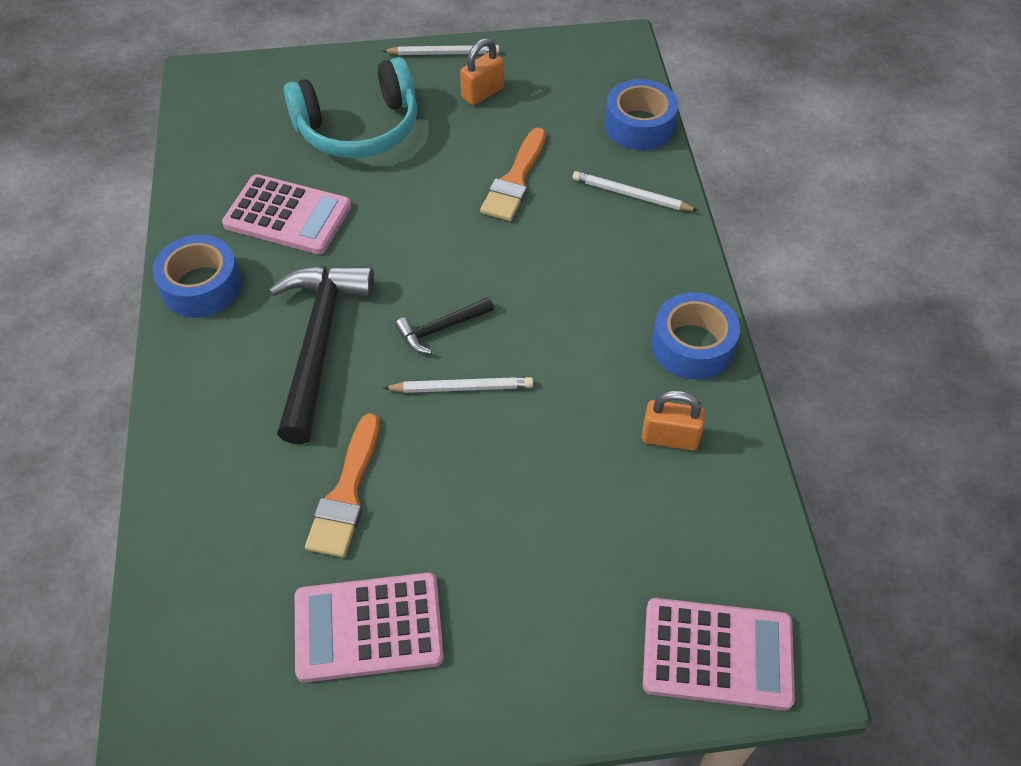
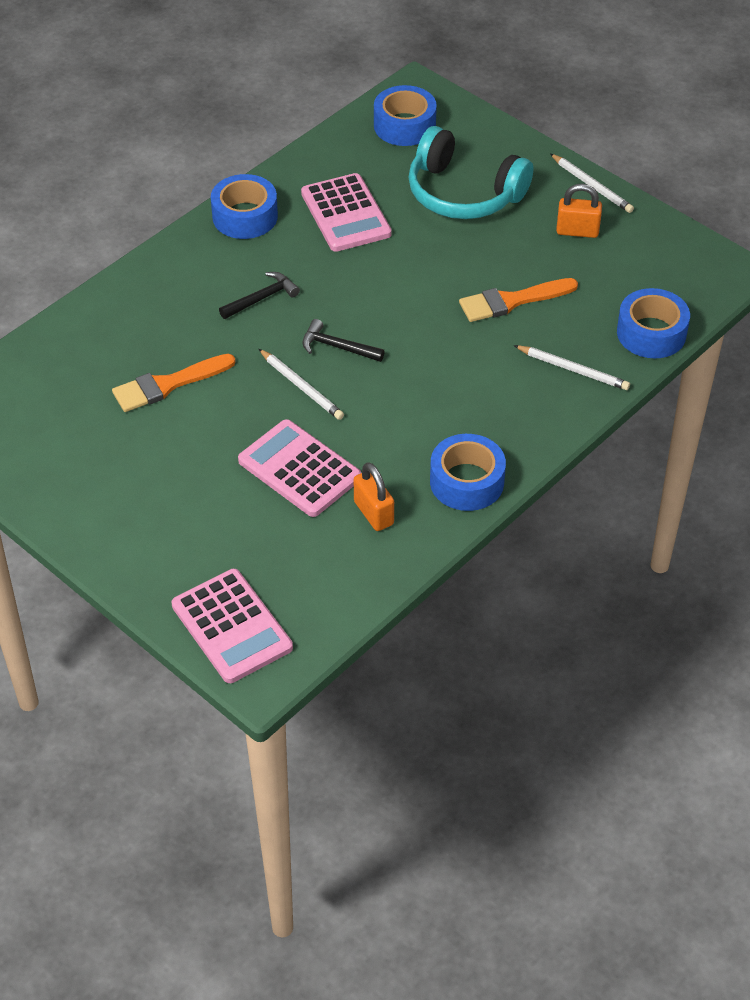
camera: 50 degrees right, 5 degrees down
black hammer [269,265,374,444] -> black hammer [219,272,300,319], size x0.48
pink calculator [295,573,444,682] -> pink calculator moved to [238,419,361,517]
white pencil [573,171,699,211] -> white pencil turned 135 degrees clockwise [514,345,630,390]
none -> blue tape [374,85,437,146]

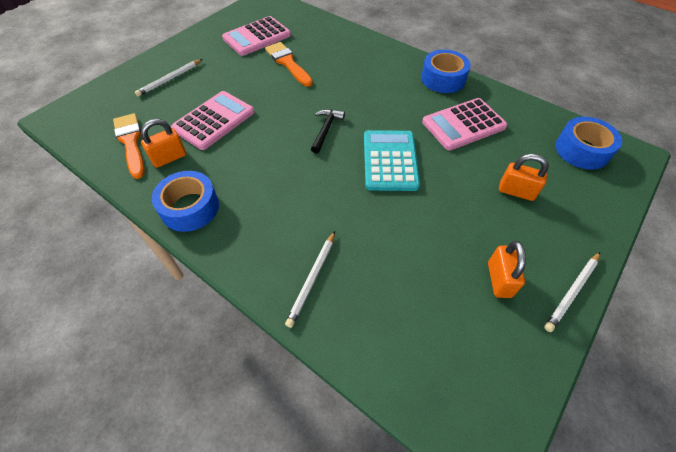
camera: 85 degrees right, 5 degrees up
pink calculator [171,569,293,683] -> pink calculator moved to [222,16,291,56]
black hammer [219,272,300,319] -> none
white pencil [259,349,344,420] -> white pencil moved to [135,59,202,97]
turquoise headphones [408,126,533,219] -> orange padlock [499,154,549,201]
orange brush [459,278,578,322] -> orange brush moved to [113,113,145,179]
blue tape [617,288,690,358] -> none
none -> turquoise calculator [364,130,420,191]

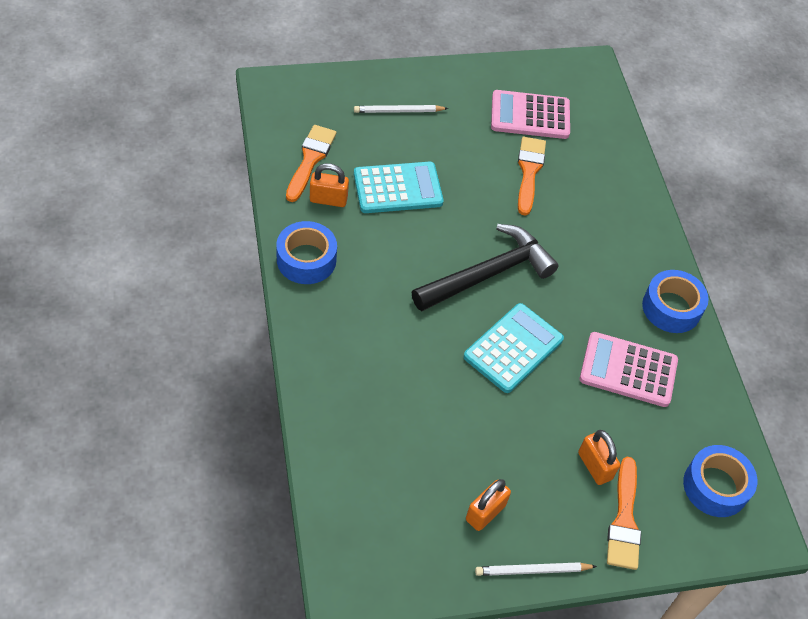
camera: 35 degrees right, 0 degrees up
pink calculator [171,91,254,150] -> turquoise calculator [354,162,444,213]
white pencil [285,231,335,328] -> none
black hammer [311,109,345,154] -> black hammer [412,224,559,311], size x2.09
none -> orange brush [607,457,641,570]

